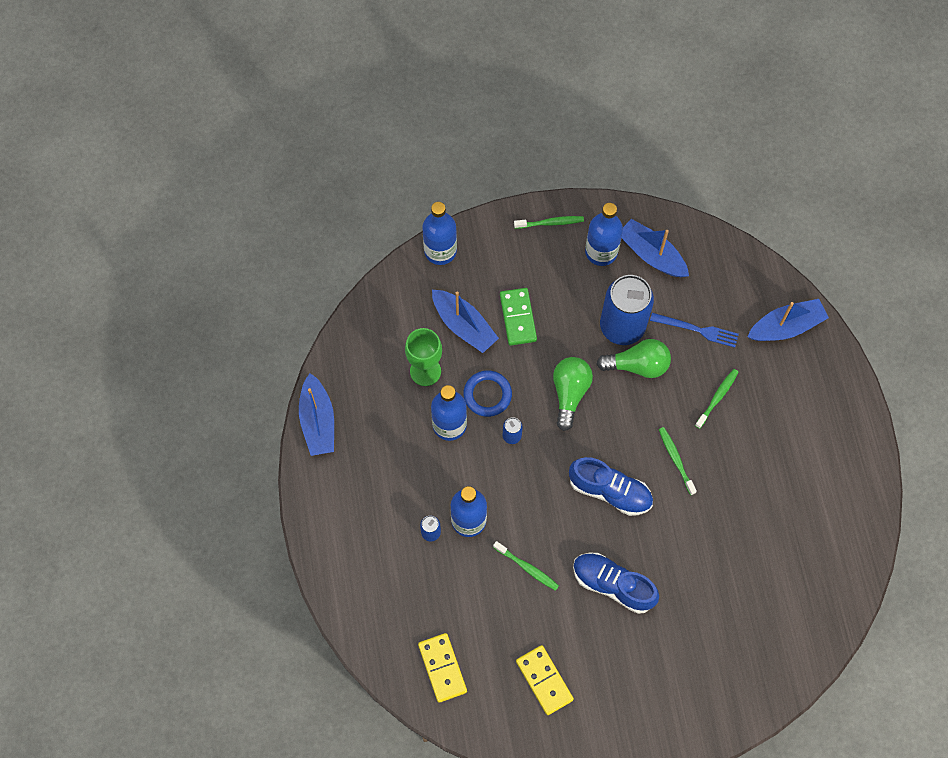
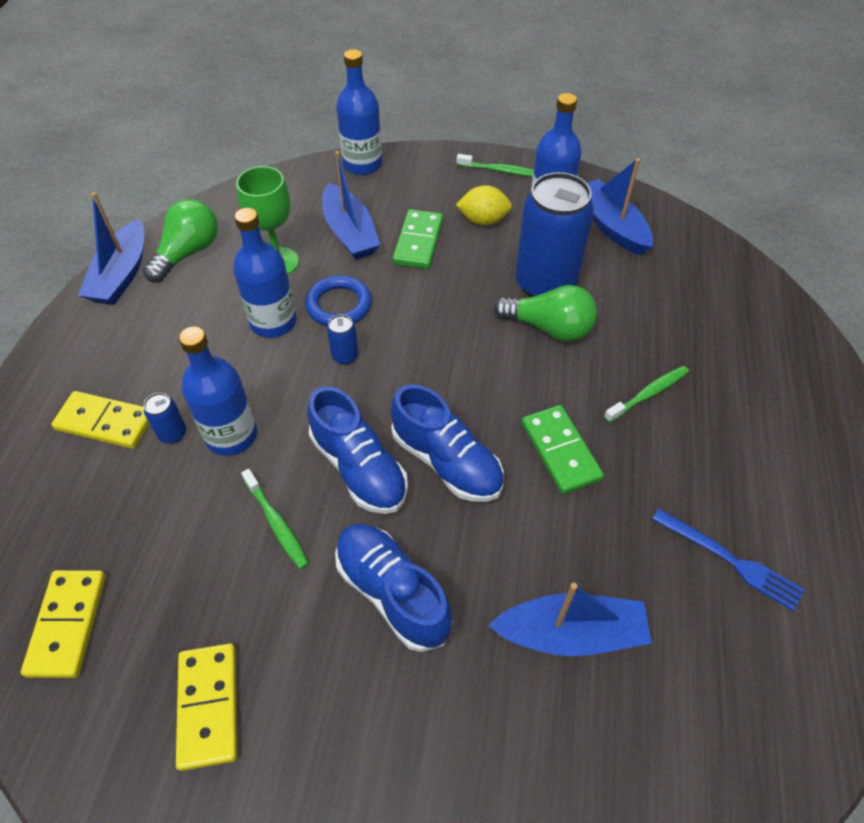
camera: 20 degrees right, 15 degrees down
green light bulb [553,357,593,431] -> green light bulb moved to [143,199,218,283]
blue fork [650,313,739,347] -> blue fork moved to [652,509,804,611]
green toothbrush [659,427,697,495] -> green domino [522,405,604,494]
blue boat [747,299,829,341] -> blue boat moved to [488,583,652,656]
none -> yellow domino [51,391,150,449]
none -> blue shoe [308,387,408,514]
none -> yellow lemon [456,185,512,225]

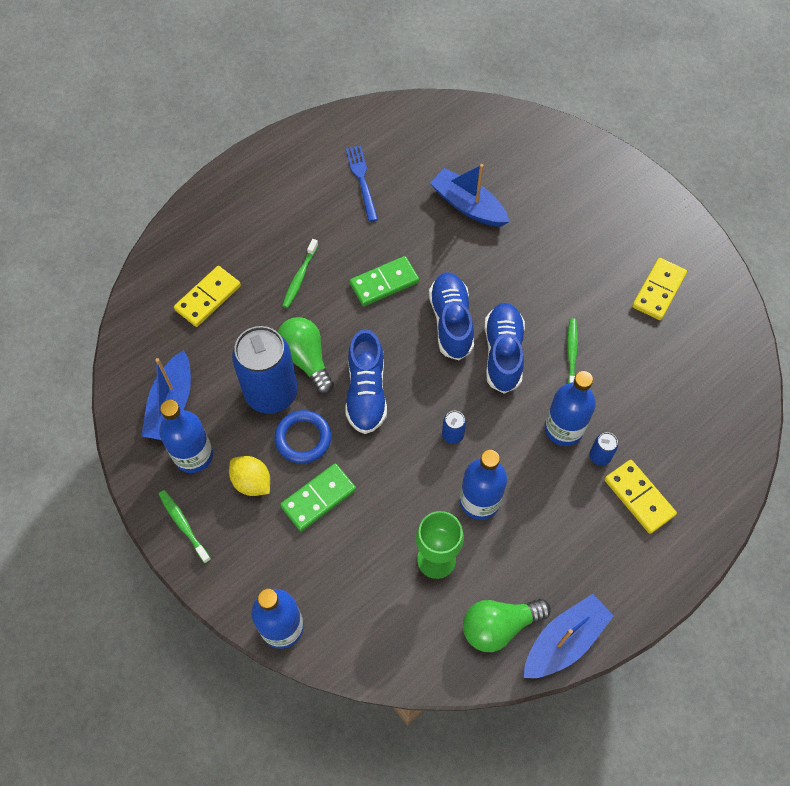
camera: 140 degrees left, 10 degrees up
yellow domino [21,570,106,678] -> yellow domino moved to [174,266,241,327]
blue ring [305,275,372,326] -> blue ring moved to [274,410,331,464]
blue boat [322,151,380,260] -> none
blue shoe [335,524,452,652] -> blue shoe moved to [345,329,387,434]
green domino [522,405,604,494] -> green domino turned 45 degrees clockwise [350,256,419,306]
green toothbrush [604,366,689,423] -> green toothbrush turned 75 degrees counterclockwise [282,239,318,308]

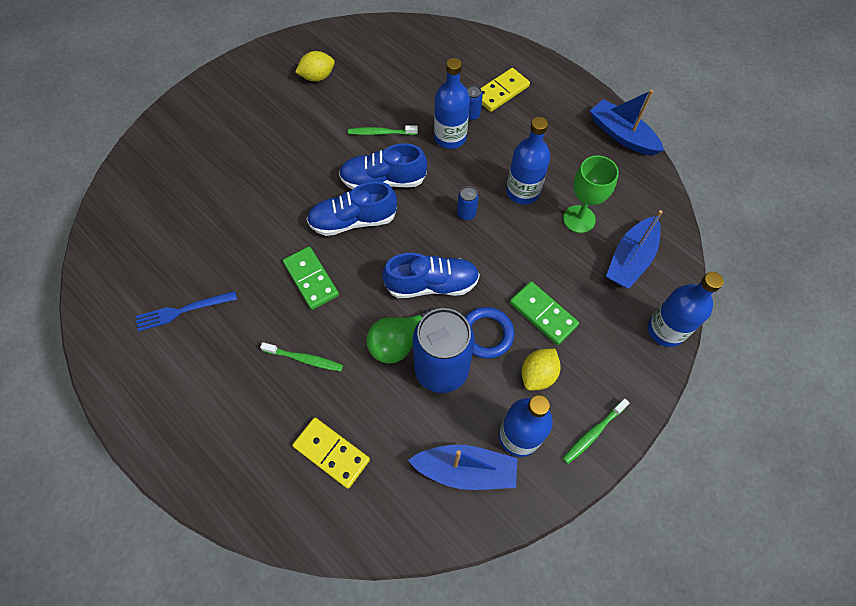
camera: 95 degrees left, 0 degrees up
blue boat [430,164,509,227] -> blue boat moved to [606,210,663,289]
green light bulb [463,599,551,652] -> none
yellow domino [632,258,687,320] -> yellow lemon [295,51,335,82]

